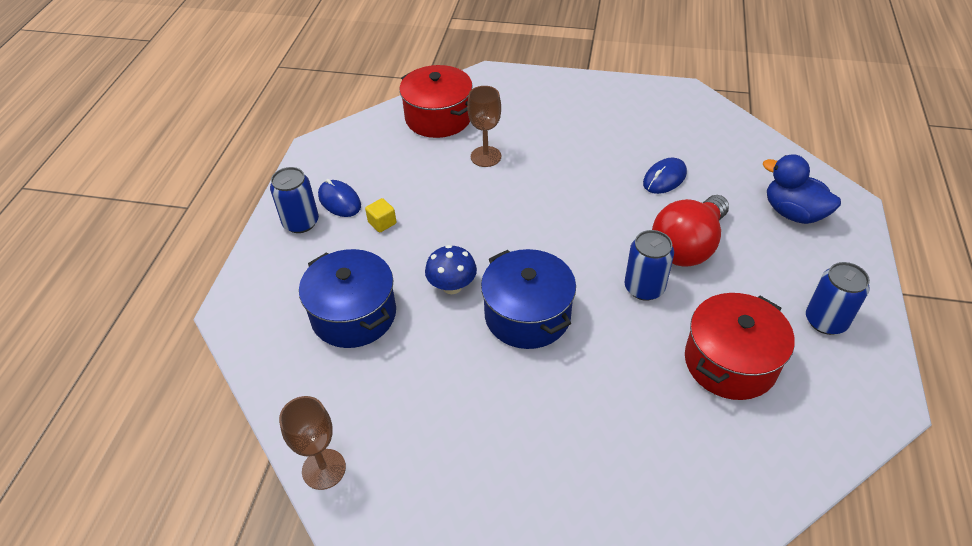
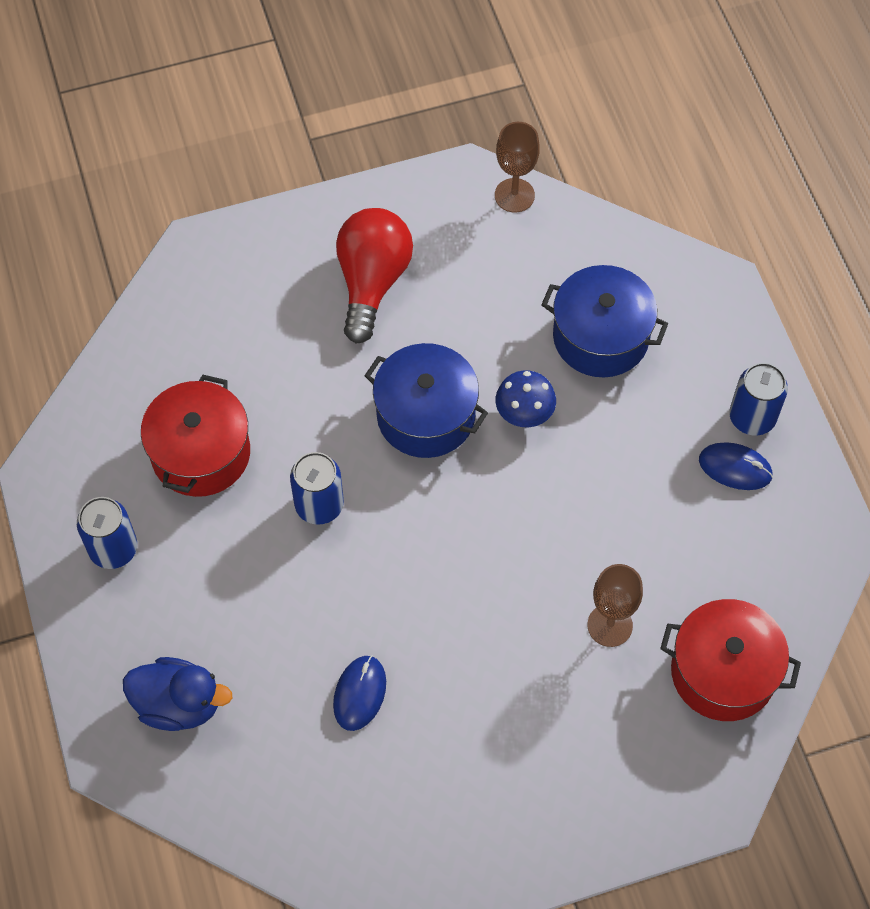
camera: 150 degrees right, 15 degrees up
yellow cube [365,198,396,233] -> none
red light bulb [652,195,729,267] -> red light bulb moved to [336,208,413,344]

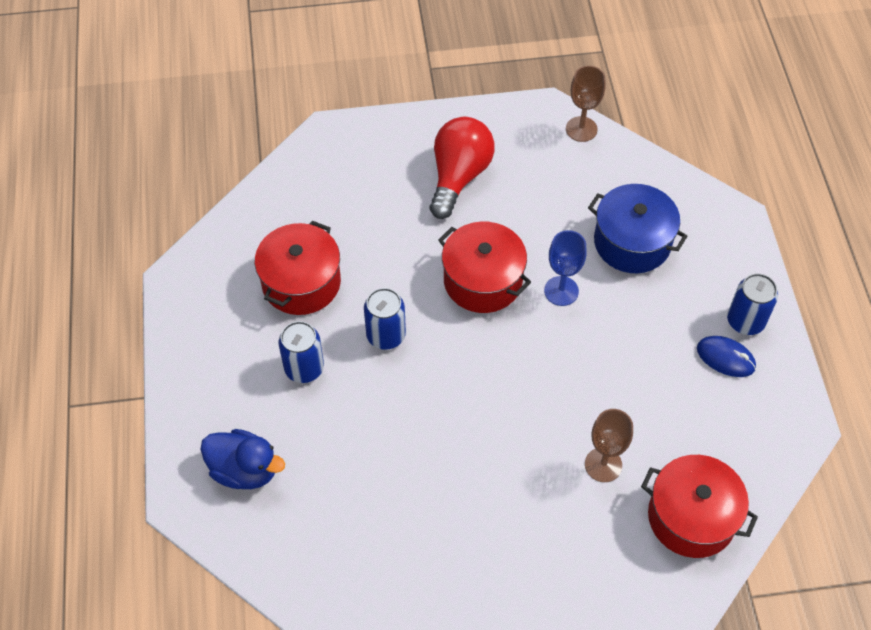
camera: 10 degrees right, 5 degrees down
blue can [77,497,137,569] -> blue can moved to [278,321,324,383]
blue mouse [333,655,386,731] -> none
blue pot [364,343,488,458] -> red pot [438,222,531,313]
blue mushroom [496,370,556,427] -> blue goblet [544,230,586,306]

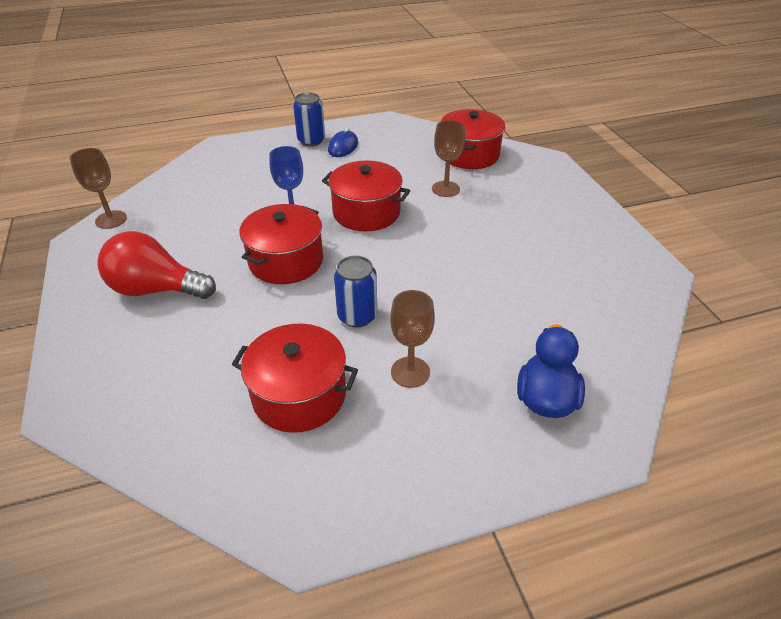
camera: 100 degrees left, 15 degrees down
blue can [278,321,324,383] -> brown goblet [390,290,435,388]
blue pot [588,184,687,273] -> none
none -> red pot [322,160,410,231]

